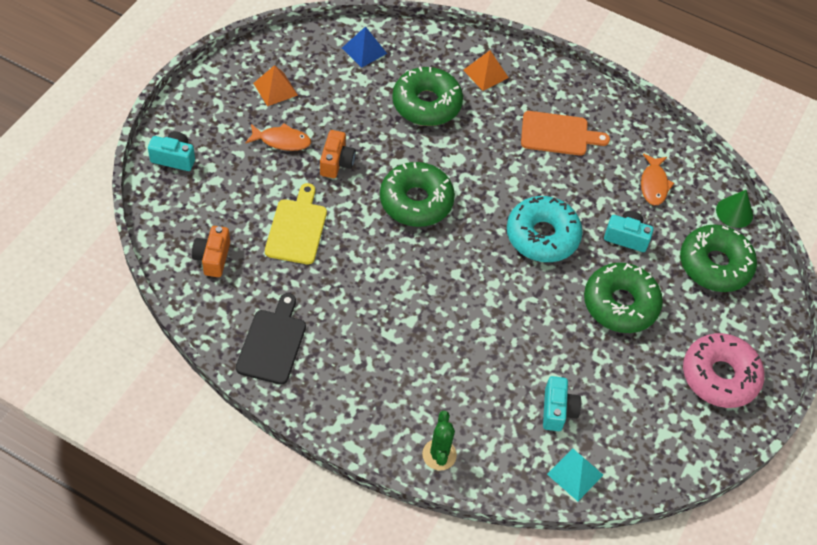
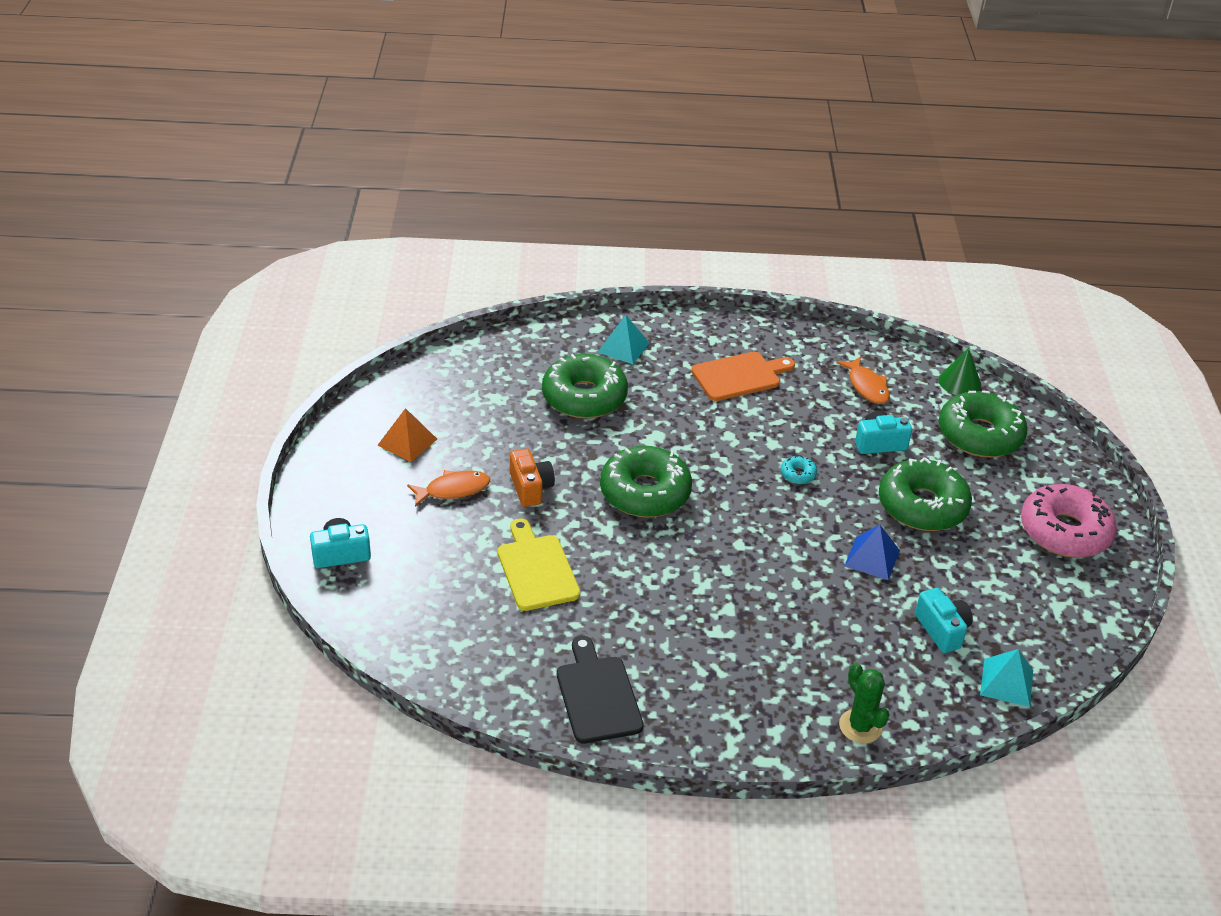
camera: 25 degrees left, 15 degrees down
orange camera [192,226,230,277] -> none
blue pyramid [342,26,387,68] -> blue pyramid moved to [844,525,900,580]
orange pyramid [463,50,509,91] -> turquoise pyramid [598,315,649,364]
turquoise donut [507,196,583,262] -> turquoise donut [781,455,817,484], size x0.40

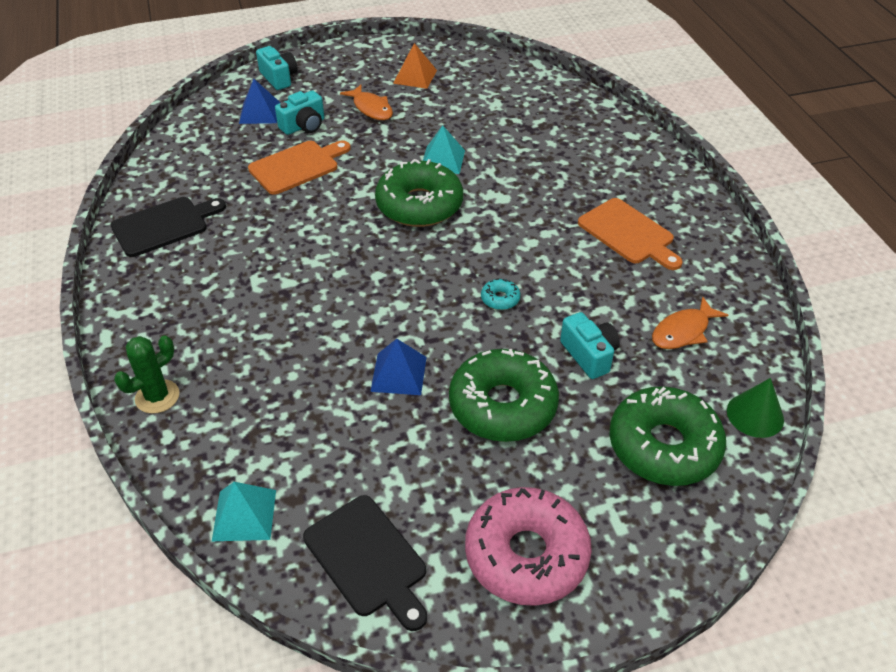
camera: 75 degrees right, 5 degrees up
yellow cutting board [498,518,580,611] -> orange cutting board [248,140,351,195]
orange camera [510,449,555,507] -> none
green donut [542,354,628,419] -> none
turquoise pyramid [598,315,649,364] -> turquoise pyramid moved to [423,125,465,174]
turquoise camera [915,588,973,653] -> turquoise camera moved to [275,90,324,135]
none -> blue pyramid [239,79,280,124]
none -> black cutting board [303,495,427,631]

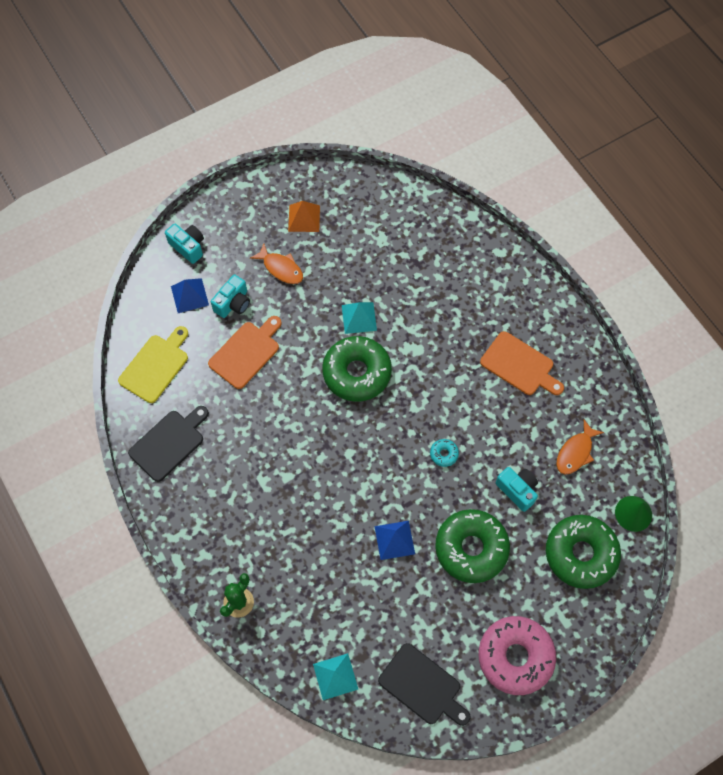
camera: 15 degrees left, 20 degrees up
none -> yellow cutting board [118,326,188,403]

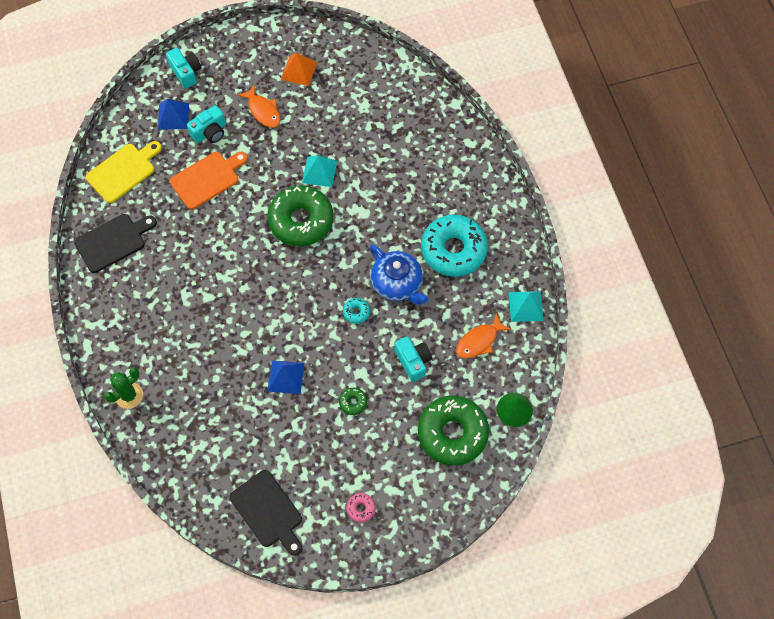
camera: 15 degrees right, 0 degrees up
turquoise pyramid [313,653,358,700] -> turquoise pyramid moved to [509,291,543,322]
green donut [435,509,510,583] -> green donut [339,388,367,415], size x0.40
pink donut [478,616,556,695] -> pink donut [346,493,376,523], size x0.40
orange cutting board [480,331,564,395] -> turquoise donut [421,215,488,277]
none -> blue teapot [370,245,428,305]

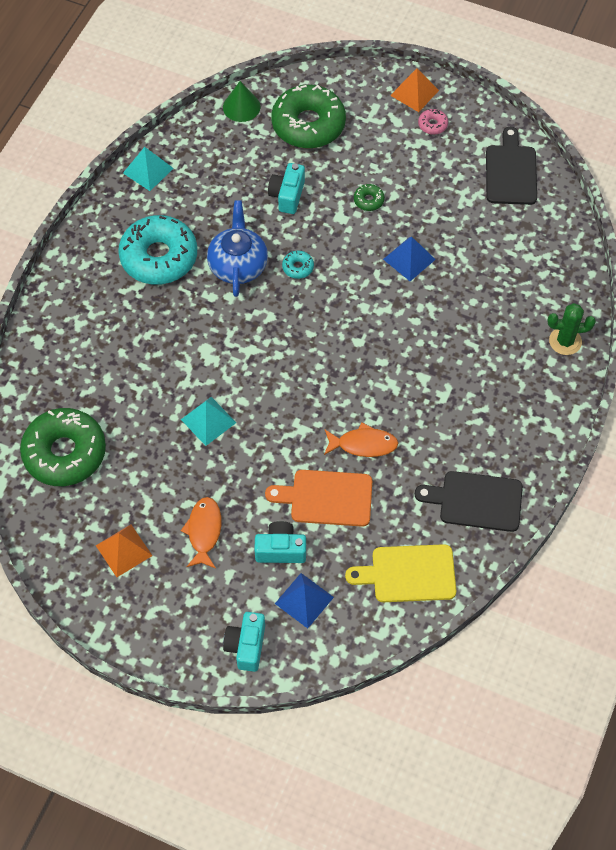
camera: 140 degrees left, 5 degrees down
green donut [267,185,333,246] -> green donut moved to [20,408,106,486]
orange fish [456,313,511,359] -> orange fish moved to [324,423,398,457]
none -> orange pyramid [390,68,439,112]

